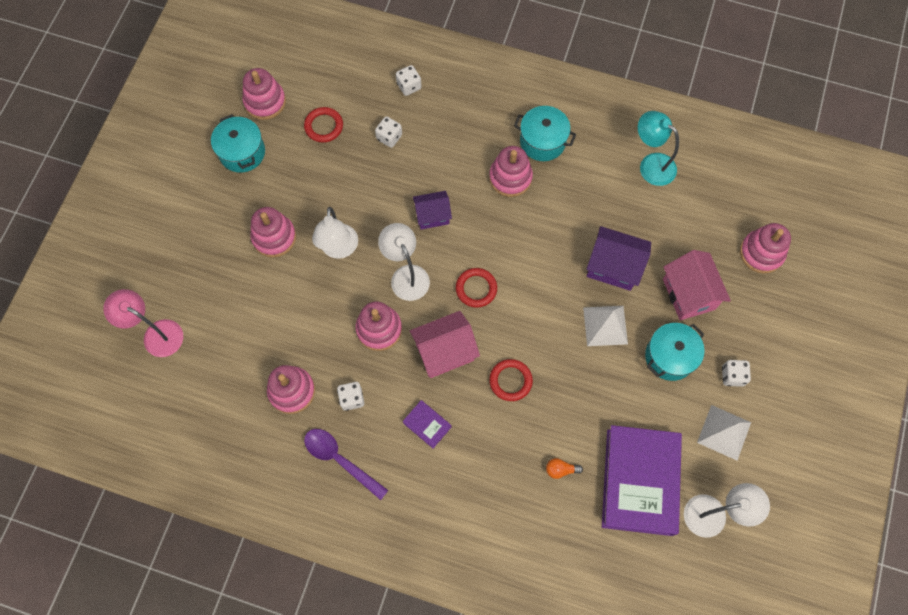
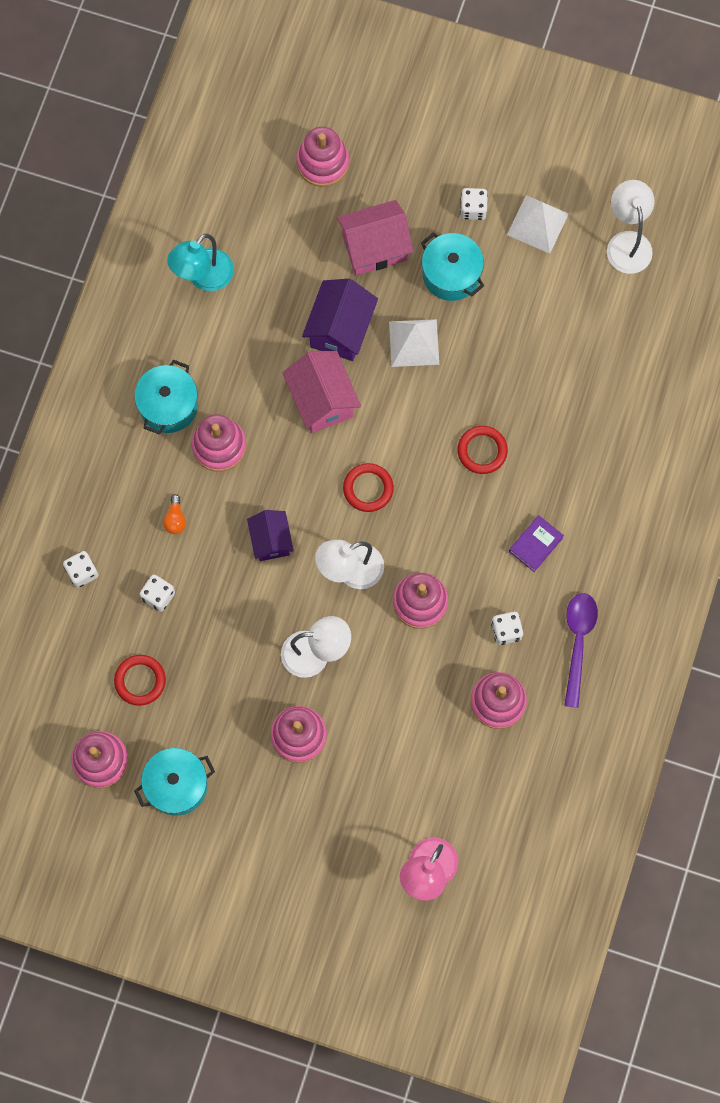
camera: 90 degrees left, 5 degrees up
purple spoon [304,429,388,500] -> purple spoon turned 150 degrees clockwise [564,593,598,708]
pink house [410,311,480,378] -> pink house moved to [282,351,361,433]
orange light bulb [546,458,583,479] -> orange light bulb moved to [163,494,186,534]
purple book [602,425,682,536] -> none

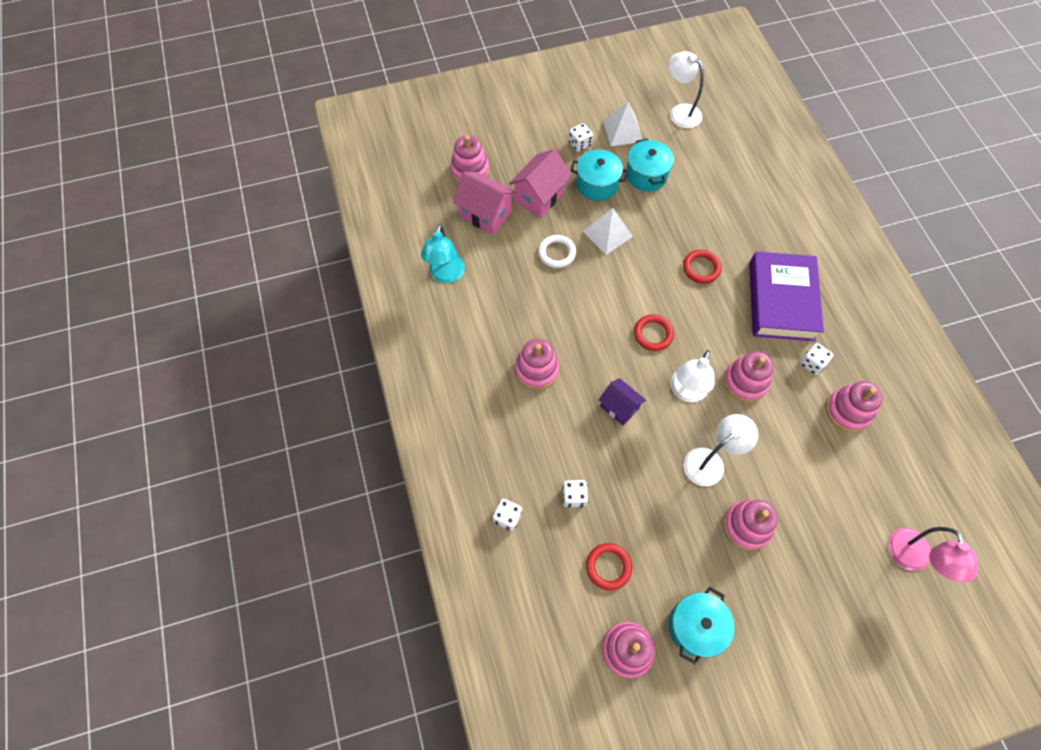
camera: 35 degrees left, 10 degrees down
turquoise pot [134,360,198,434] -> turquoise pot moved to [626,138,674,191]
orange light bulb [163,494,186,534] -> none
pink house [282,351,361,433] -> pink house moved to [452,171,516,235]
purple house [302,279,378,361] -> white ring [538,235,576,268]
purple book [509,515,564,572] -> purple book [749,252,824,341], size x2.41
purple spoon [564,593,598,708] -> none

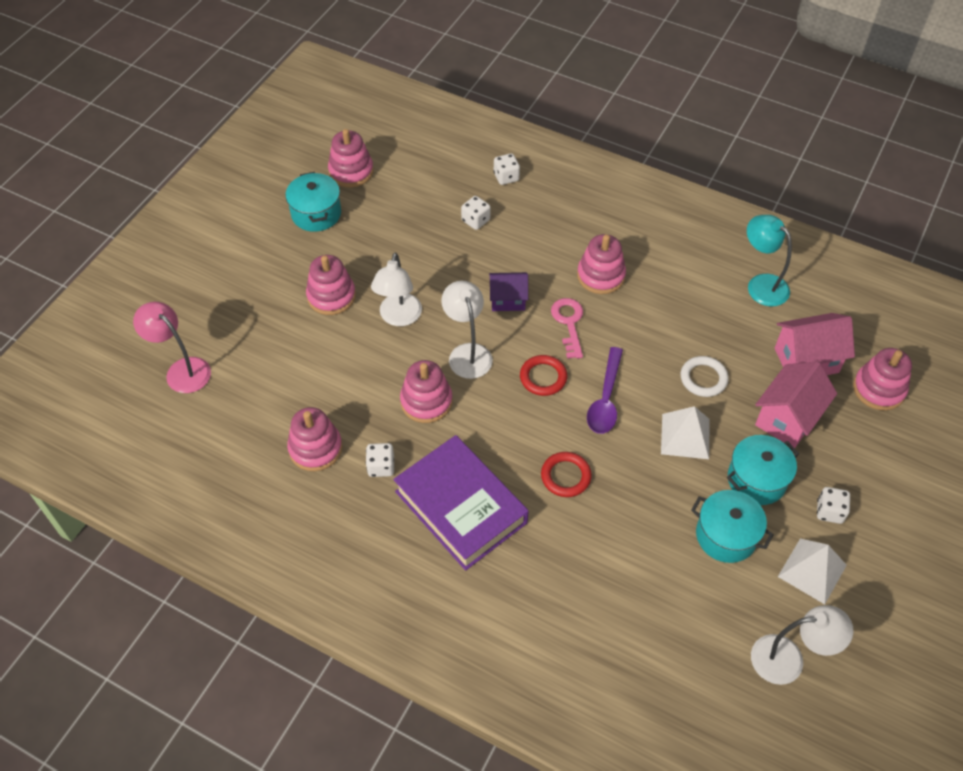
camera: 135 degrees right, 10 degrees down
pink house [509,149,572,218] -> pink house turned 45 degrees clockwise [755,361,837,448]
red ring [586,543,632,590] -> none
none -> pink key [551,298,583,359]
none -> purple spoon [587,347,623,434]

